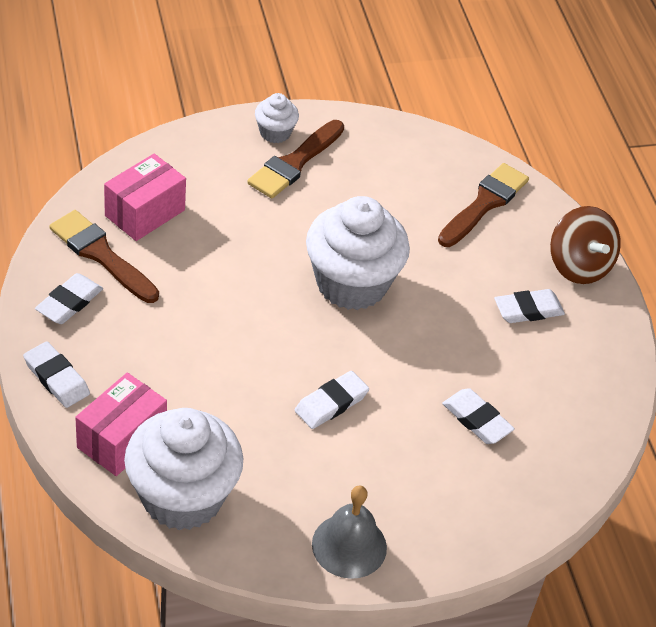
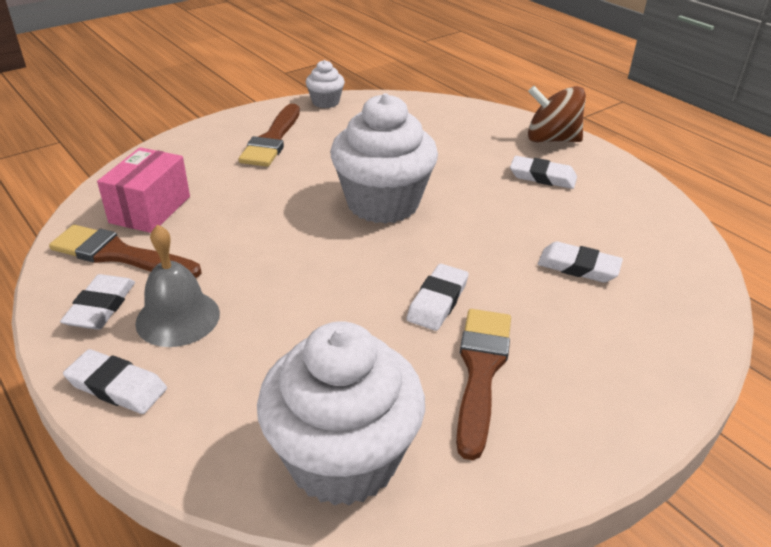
camera: 20 degrees left, 10 degrees down
pink box [75,373,167,476] -> none
white cupcake [255,93,299,143] -> white cupcake moved to [306,60,345,108]
grey bell [312,485,387,579] -> grey bell moved to [135,224,220,347]
brown brush [438,163,529,247] -> brown brush moved to [456,309,511,460]
white eraser [494,289,565,323] -> white eraser turned 60 degrees clockwise [510,156,577,189]
brown spinning top [550,206,621,284] -> brown spinning top turned 150 degrees clockwise [528,86,586,143]

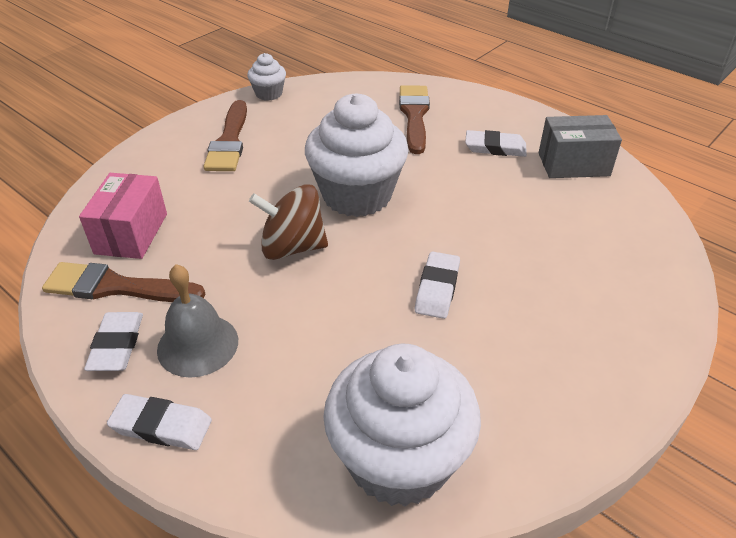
camera: 10 degrees left, 5 degrees up
brown brush [456,309,511,460] -> brown brush moved to [399,85,430,154]
brown spinning top [528,86,586,143] -> brown spinning top moved to [249,184,328,260]
white eraser [538,242,623,283] -> none
none -> grey box [539,115,622,178]

